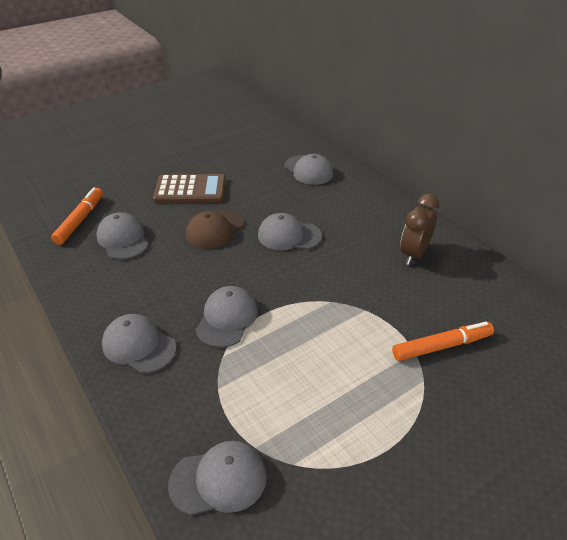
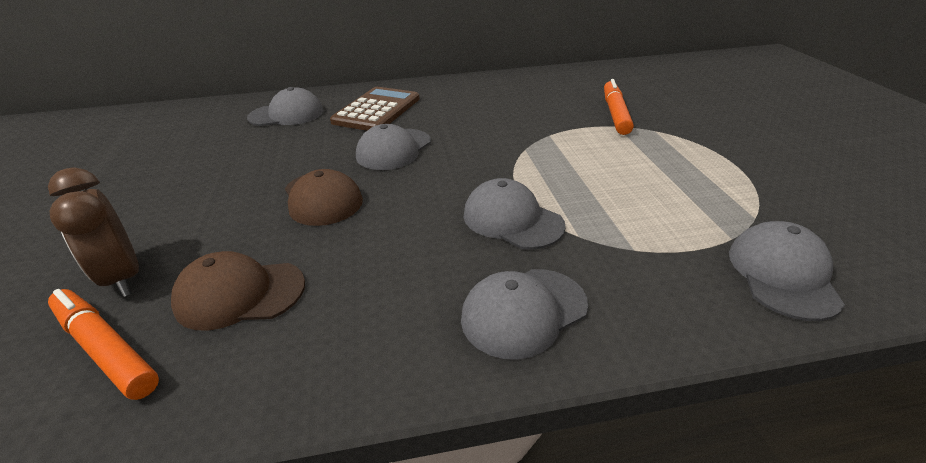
camera: 65 degrees left, 5 degrees down
grey cap [96,212,148,260] -> brown cap [171,251,305,331]
brown calculator [153,174,226,203] -> brown calculator moved to [330,87,420,131]
brown clock [400,194,440,265] -> brown clock moved to [48,167,139,297]

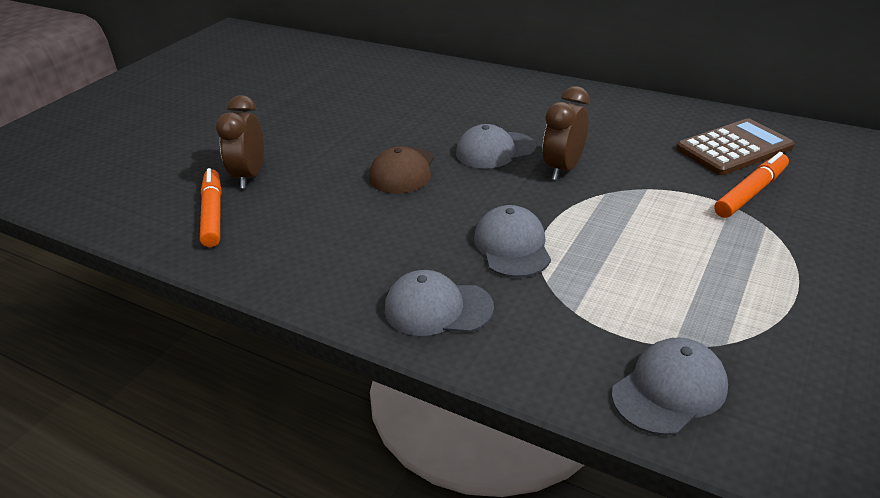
camera: 40 degrees right, 0 degrees up
brown cap [171,251,305,331] -> none
grey cap [247,87,324,126] -> none
brown calculator [330,87,420,131] -> brown calculator moved to [676,118,794,175]
none -> brown clock [543,86,590,180]

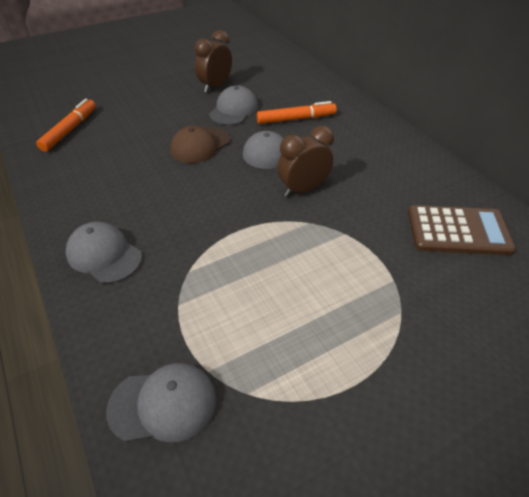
camera: 30 degrees right, 10 degrees up
brown clock [216,95,264,189] -> brown clock moved to [195,30,232,93]
grey cap [474,205,551,278] -> grey cap moved to [209,85,258,125]
orange marker [714,152,789,218] -> orange marker moved to [257,101,337,124]

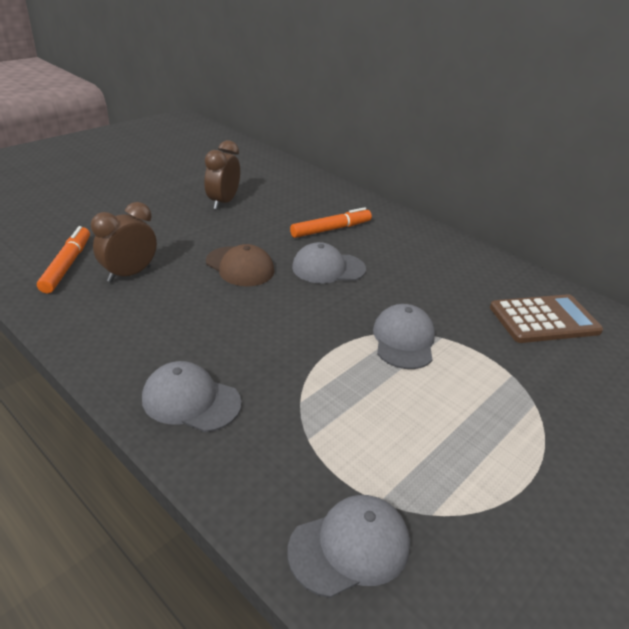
camera: 20 degrees left, 10 degrees down
brown cap [170,126,230,163] -> brown cap turned 75 degrees counterclockwise [206,244,274,286]
grey cap [209,85,258,125] -> grey cap moved to [373,304,435,369]
brown clock [277,126,334,197] -> brown clock moved to [91,202,157,283]

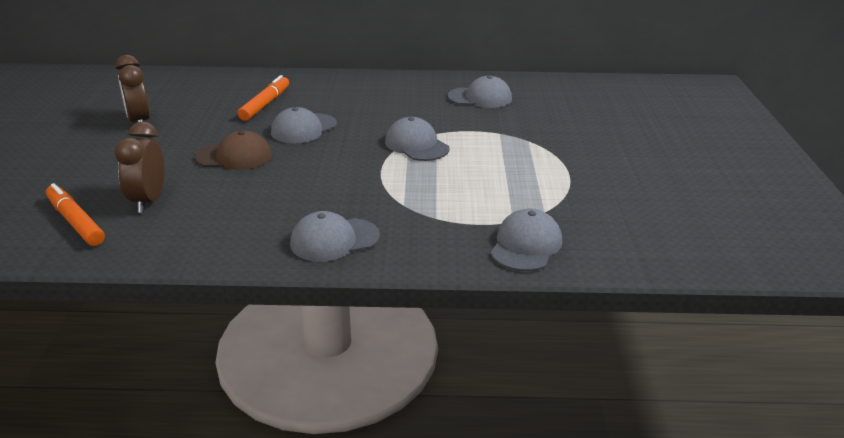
camera: 40 degrees left, 5 degrees down
brown calculator [490,294,603,343] -> grey cap [447,75,512,108]

